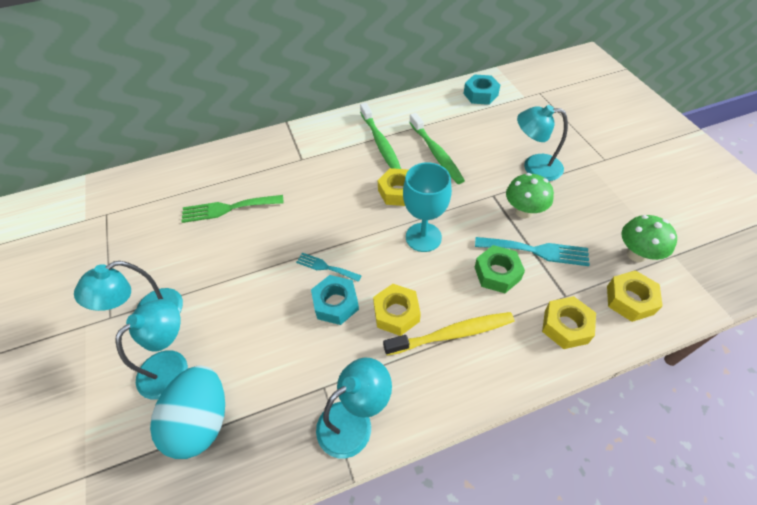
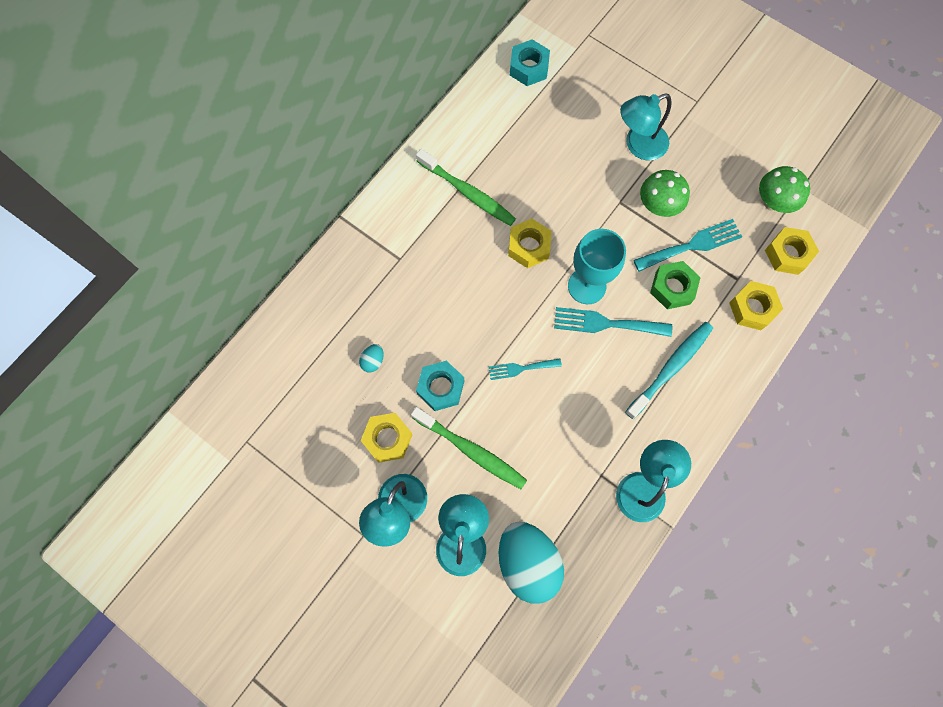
camera: 35 degrees left, 20 degrees up
green fork [181,195,284,223] -> turquoise egg [359,344,384,372]
turquoise nut [311,275,359,325] -> turquoise nut moved to [416,361,464,411]
yellow nut [373,284,421,336] -> yellow nut moved to [361,413,412,462]
yellow toothbrush [383,312,514,356] -> turquoise toothbrush [625,322,713,419]
green toothbrush [409,113,465,184] -> green toothbrush moved to [411,407,527,489]
none -> turquoise fork [554,307,672,337]

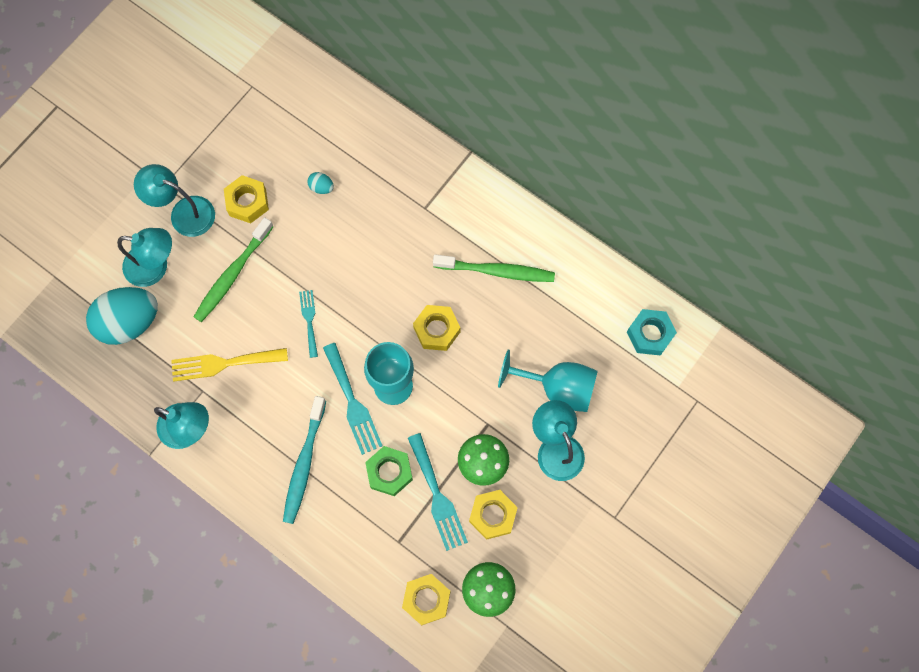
camera: 90 degrees right, 0 degrees up
green toothbrush [416,149,516,226] -> green toothbrush turned 120 degrees counterclockwise [433,254,555,282]
turquoise nut [416,361,464,411] -> none
turquoise fork [554,307,672,337] -> turquoise fork turned 150 degrees clockwise [323,343,382,455]
turquoise toothbrush [625,322,713,419] -> turquoise toothbrush turned 60 degrees clockwise [283,396,326,524]
yellow nut [729,281,783,330] -> yellow nut moved to [469,490,518,540]
none -> yellow fork [171,348,288,382]
none -> turquoise goblet [498,349,598,412]

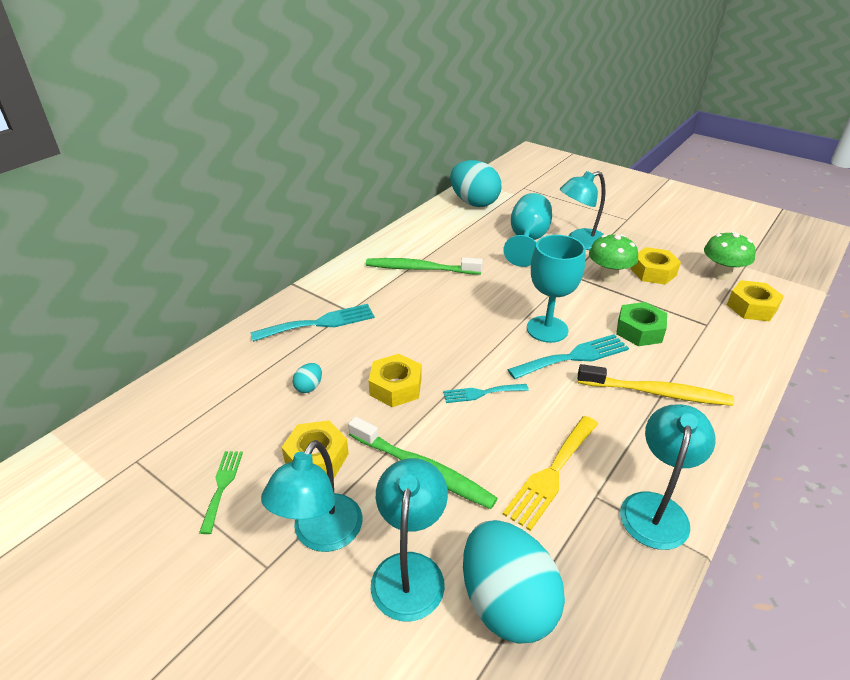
camera: 90 degrees left, 35 degrees down
yellow fork [171,348,288,382] -> yellow fork turned 45 degrees clockwise [503,416,598,531]
turquoise toothbrush [283,396,326,524] -> yellow toothbrush [578,364,734,406]
turquoise fork [408,433,468,551] -> turquoise fork moved to [250,304,375,342]
yellow nut [413,305,460,351] -> yellow nut moved to [368,354,421,407]
green toothbrush [433,254,555,282] -> green toothbrush turned 90 degrees counterclockwise [366,257,483,275]
turquoise nut [627,309,677,356] -> turquoise egg [450,160,502,207]
none -> green fork [199,451,243,534]

